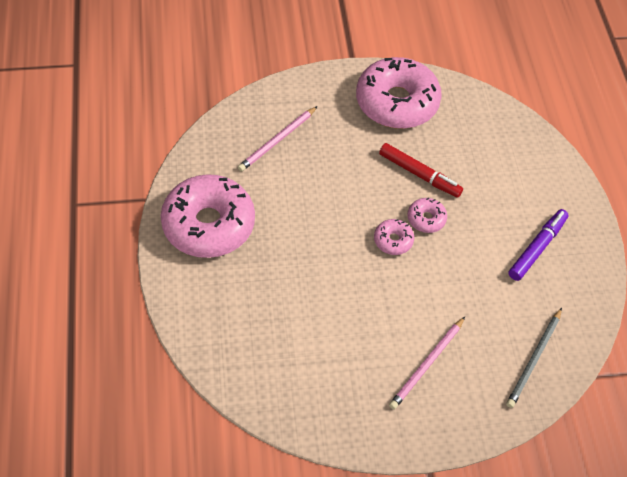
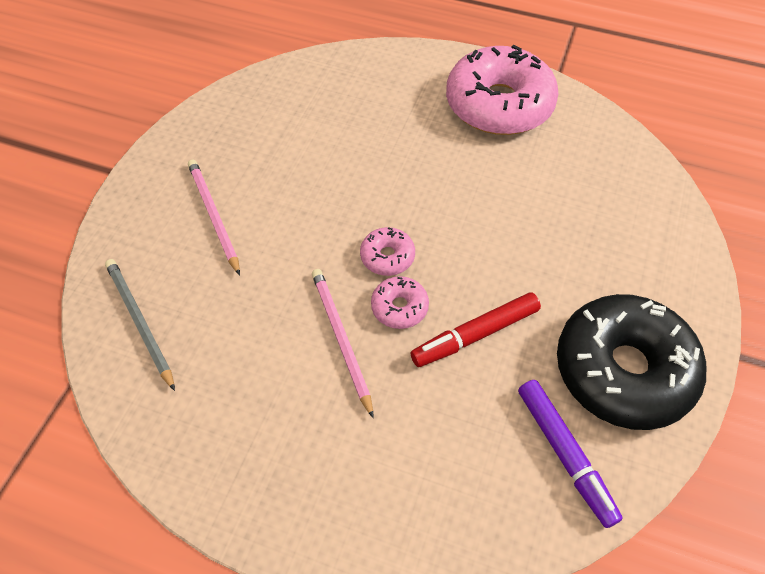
camera: 120 degrees right, 0 degrees up
pink pencil [238,106,318,172] -> pink pencil moved to [312,269,373,418]
pink donut [356,57,442,129] -> black donut [557,294,706,430]
purple marker [508,209,568,281] -> purple marker moved to [518,380,623,528]

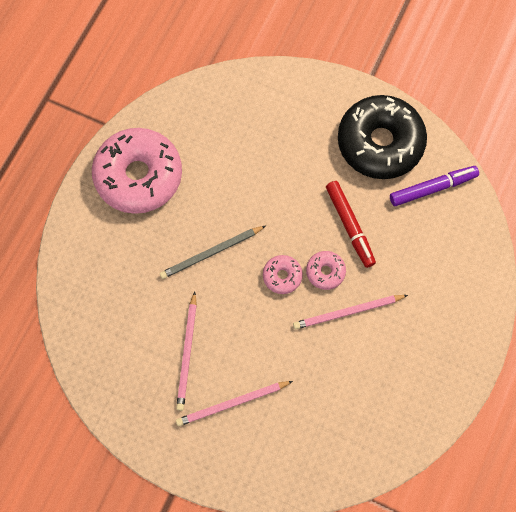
camera: 85 degrees left, 15 degrees up
grey pencil [105,259,175,391] -> grey pencil moved to [160,226,265,279]
none -> pink pencil [176,291,197,411]

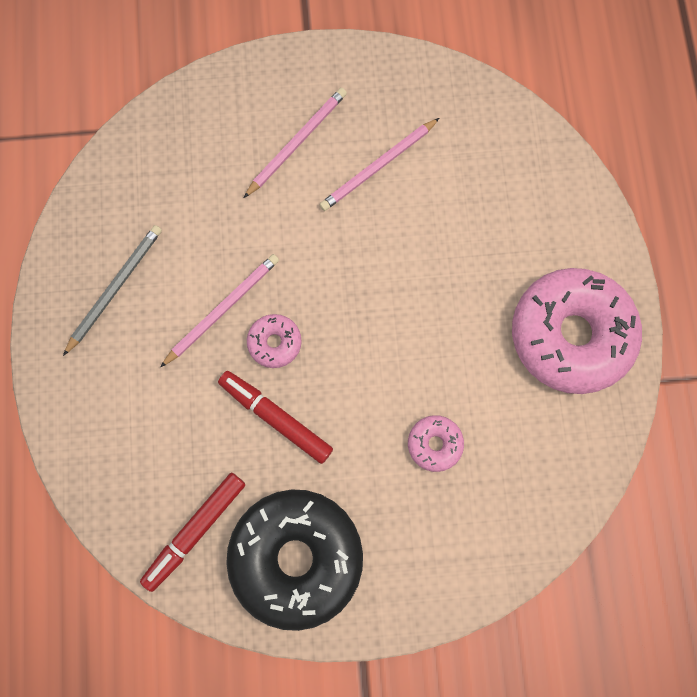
camera: 150 degrees right, 5 degrees up
grey pencil [160,226,265,279] -> grey pencil moved to [63,225,162,356]
pink pencil [176,291,197,411] -> pink pencil turned 105 degrees counterclockwise [319,118,439,211]
pink donut [263,255,303,294] -> pink donut moved to [408,415,464,472]
purple marker [390,166,479,206] -> red marker [140,472,245,592]

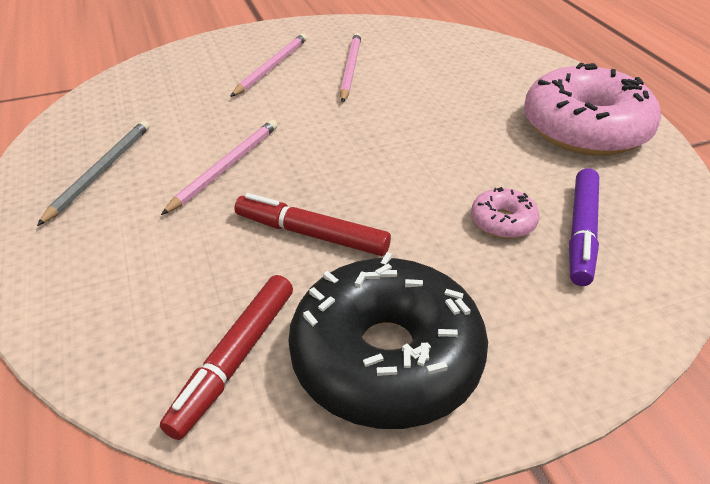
camera: 15 degrees left, 35 degrees down
pink donut [247,314,301,368] -> none
pink pencil [319,118,439,211] -> pink pencil turned 150 degrees clockwise [340,33,361,103]
none -> purple marker [569,168,599,286]

